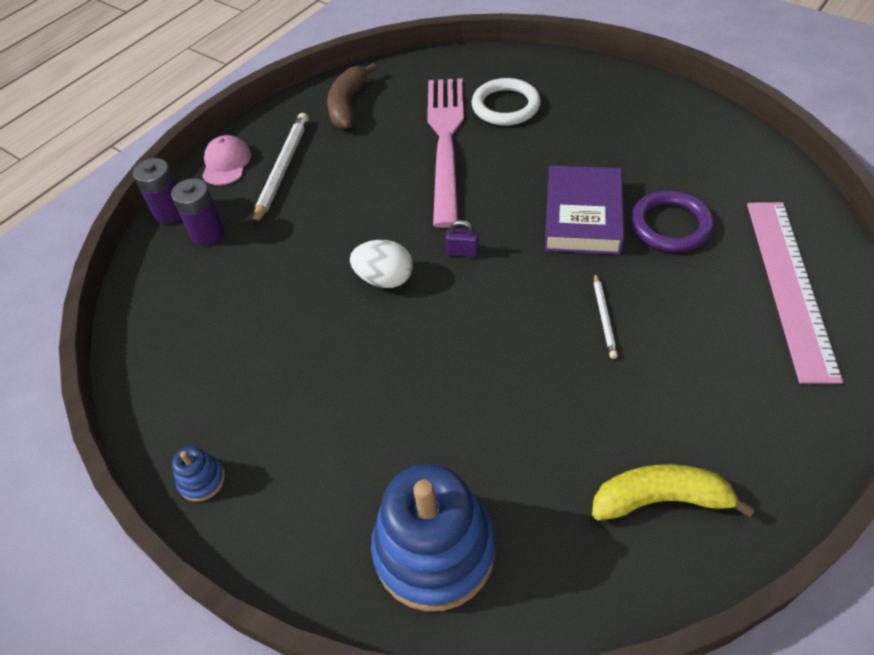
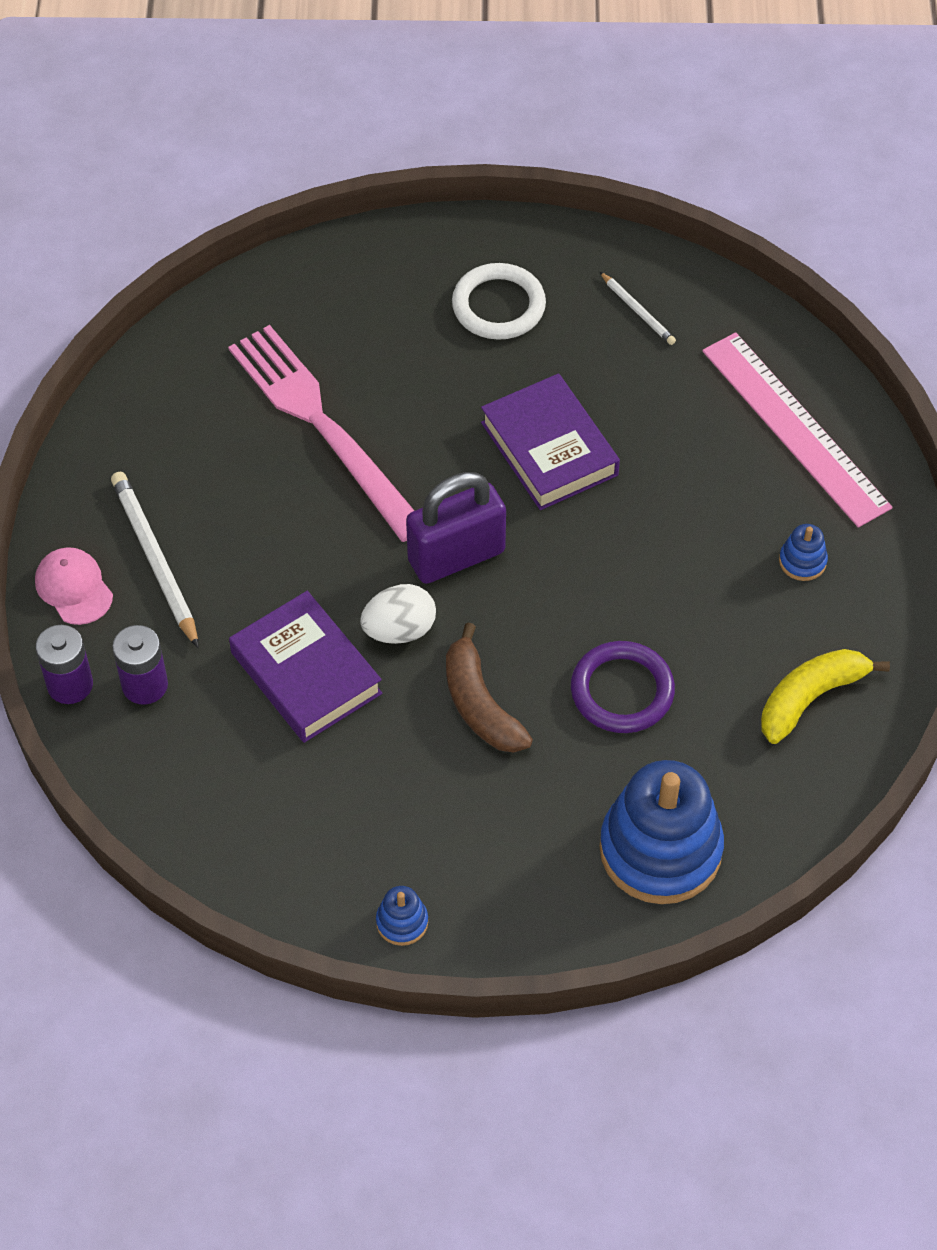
camera: 40 degrees left, 5 degrees up
brown banana [327,63,376,129] -> brown banana moved to [446,622,533,753]
purple padlock [446,220,479,257] -> purple padlock [406,472,506,584], size x2.44
white ring [472,78,541,126] -> white ring moved to [452,263,546,340]
white pencil [594,273,618,359] -> white pencil moved to [600,272,676,345]
purple ring [631,190,714,252] -> purple ring moved to [571,641,675,733]
none -> purple book [229,591,382,743]
none -> blue stacking toy [779,524,828,581]

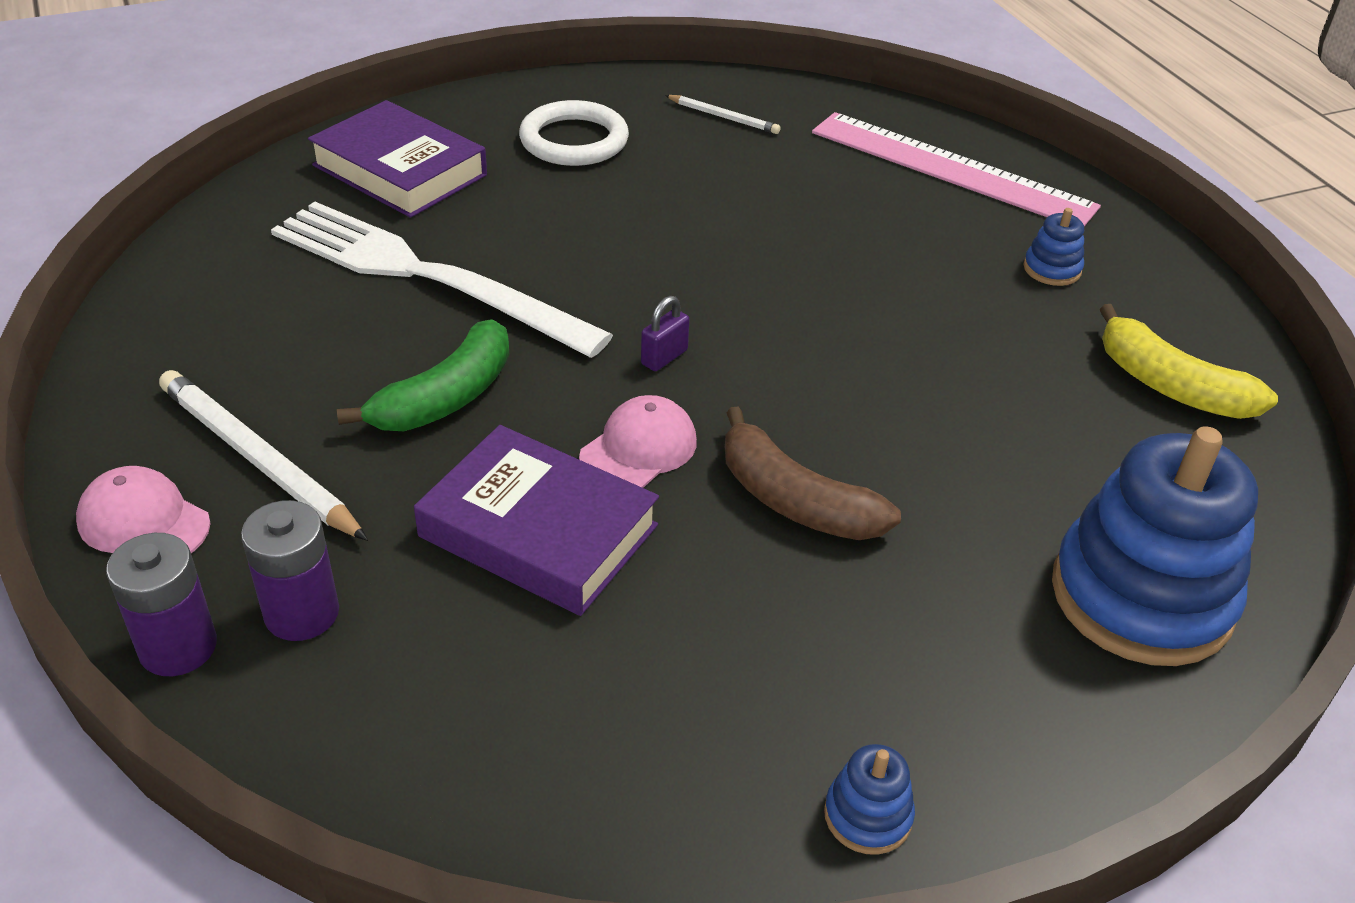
camera: 25 degrees left, 15 degrees down
pink fork [228,325,414,542] -> white fork [271,202,613,358]
white egg [360,584,436,644] -> pink cap [579,395,697,488]
purple padlock [406,472,506,584] -> purple padlock [641,296,690,371], size x0.41
purple book [481,373,620,510] -> purple book moved to [308,100,487,218]
purple ring [571,641,675,733] -> none
yellow banana [761,649,890,744] -> yellow banana turned 75 degrees counterclockwise [1100,304,1278,419]
none -> green banana [337,319,509,431]

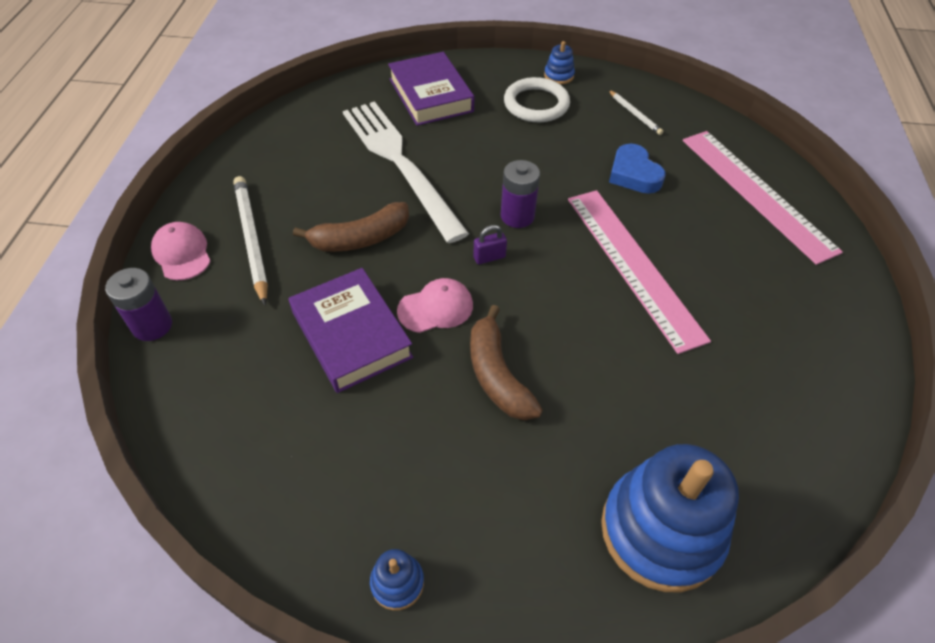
camera: 30 degrees right, 10 degrees up
purple battery [241,500,339,641] -> purple battery moved to [501,160,540,228]
green banana [337,319,509,431] -> brown banana [293,202,409,252]
blue stacking toy [1023,208,1084,286] -> blue stacking toy moved to [544,41,575,84]
yellow banana [1100,304,1278,419] -> none
none -> pink ruler [568,190,711,354]
none -> blue heart [609,143,665,194]

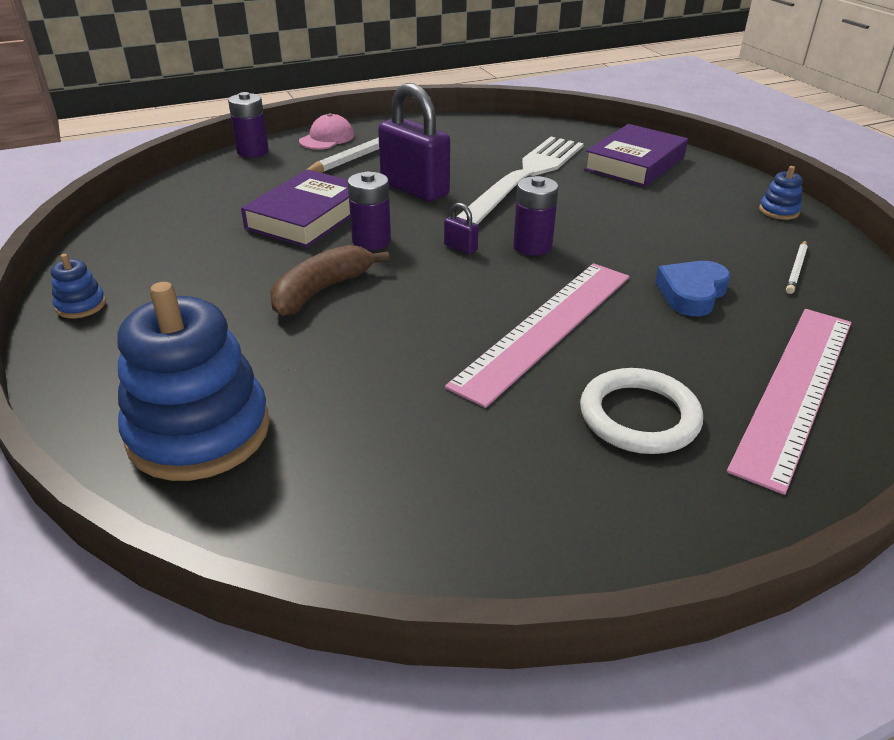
camera: 60 degrees right, 15 degrees down
brown banana [293,202,409,252] -> purple padlock [378,83,450,202]
pink cap [397,278,473,333] -> purple battery [348,172,391,250]
white ring [504,77,570,122] -> white ring moved to [580,368,703,454]

